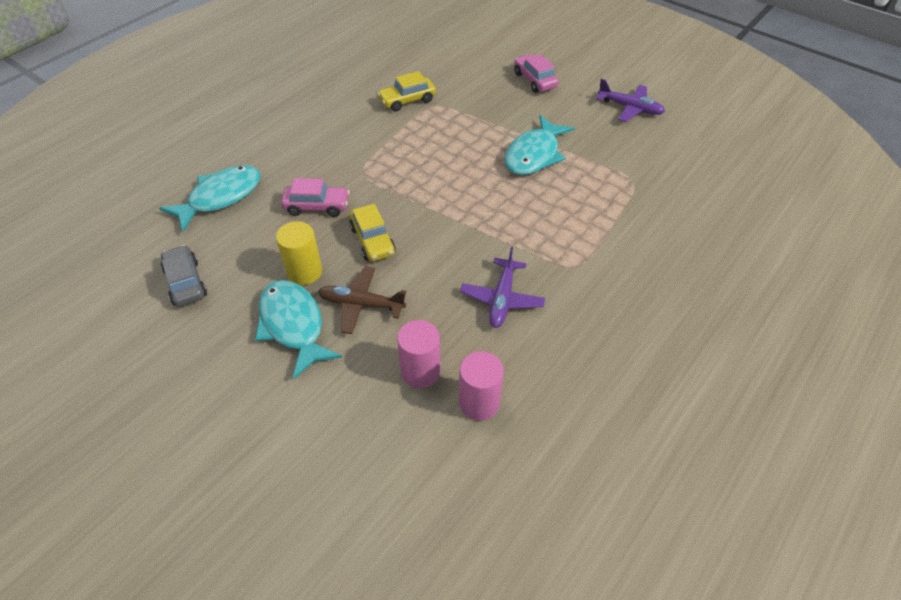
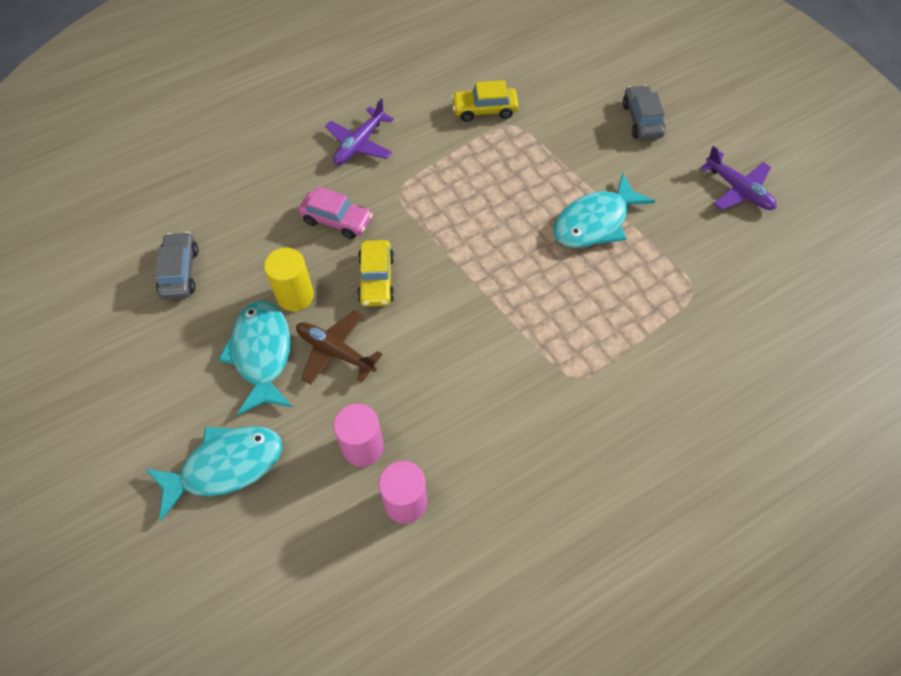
camera: 20 degrees right, 10 degrees up
turquoise fish [159,165,261,232] -> turquoise fish moved to [146,426,282,521]
purple plane [460,246,545,328] -> purple plane moved to [325,98,394,165]
pink car [514,54,559,93] -> grey car [622,85,665,140]

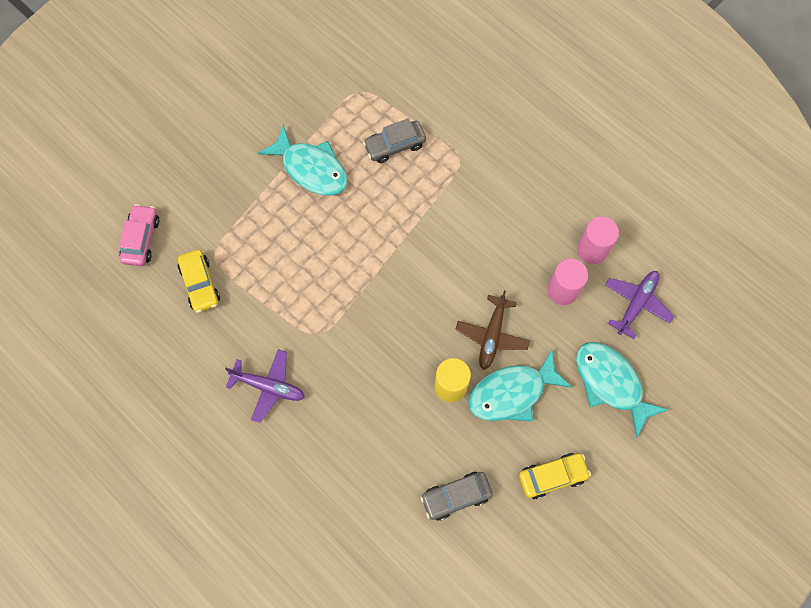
camera: 105 degrees left, 10 degrees up
pink car [298,186,373,239] -> pink car moved to [119,204,159,266]
yellow car [357,240,394,307] -> yellow car moved to [519,453,591,499]
grey car [622,85,665,140] -> grey car moved to [363,118,426,163]
purple plane [700,146,777,210] -> purple plane moved to [605,271,674,339]

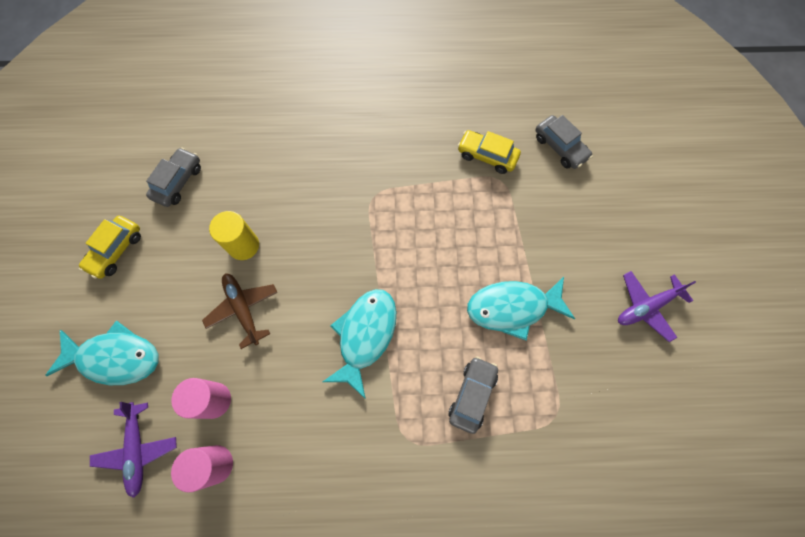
camera: 135 degrees right, 0 degrees up
pink car [119,204,159,266] -> grey car [536,115,593,169]
purple plane [225,349,305,423] -> purple plane moved to [618,271,696,342]
turquoise fish [468,349,572,421] -> turquoise fish moved to [323,289,397,399]

